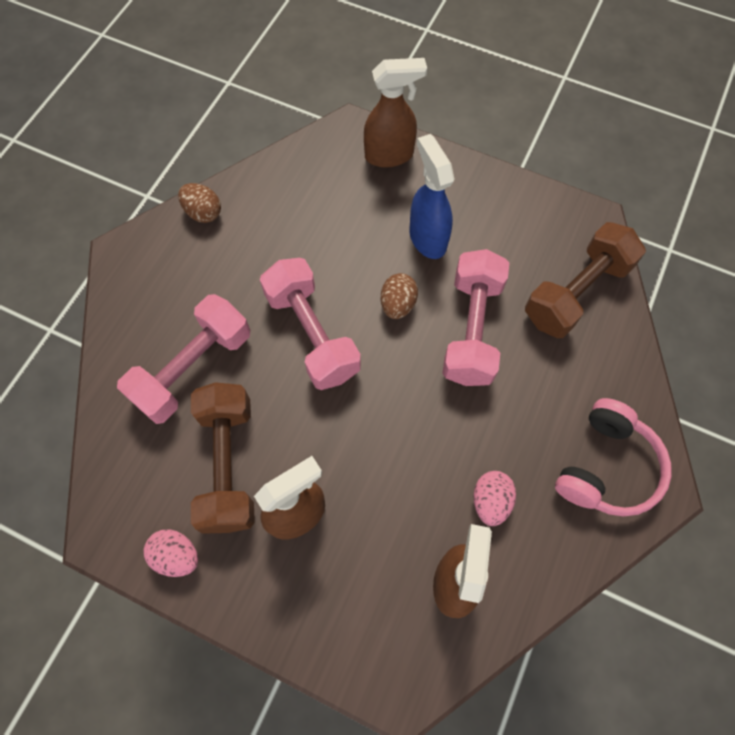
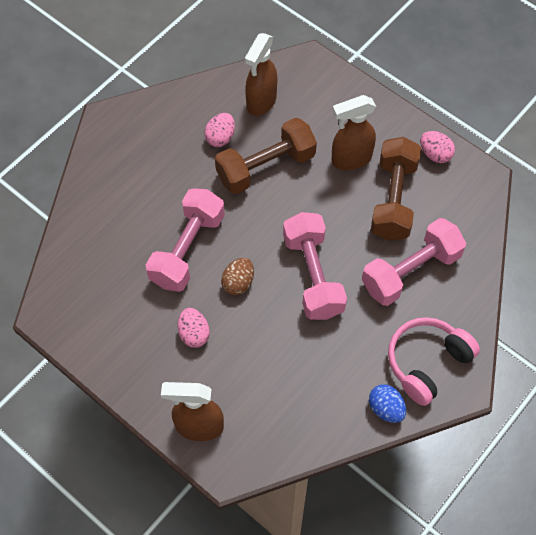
camera: 165 degrees left, 5 degrees down
brown egg [178,183,221,223] -> blue egg [369,384,406,423]
blue spray bottle [410,134,455,259] -> pink egg [178,308,210,348]
brown dumbbell [525,222,646,338] -> brown dumbbell moved to [215,118,317,194]
pink headphones [555,398,672,516] -> pink headphones moved to [388,317,480,406]

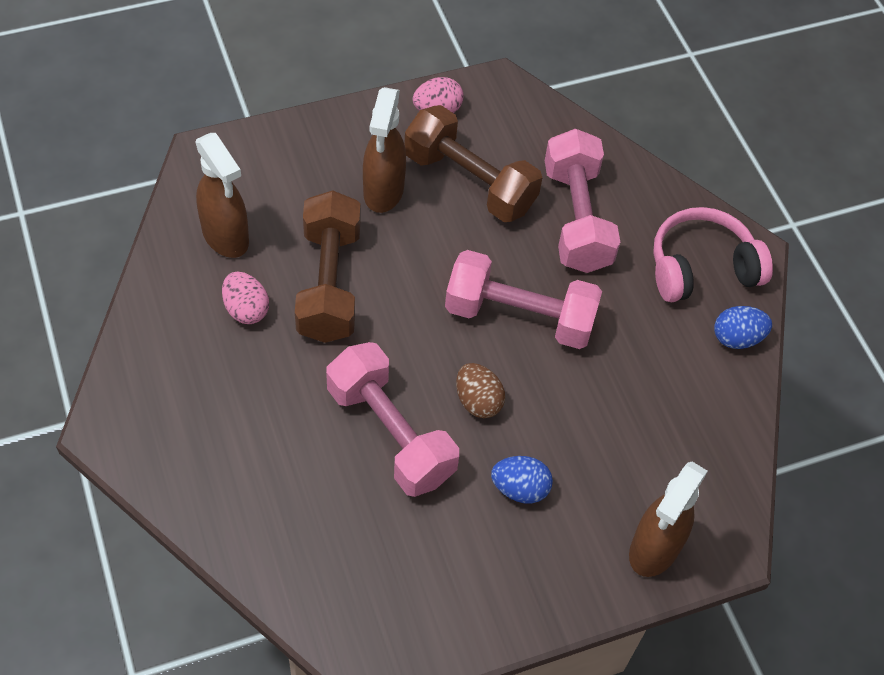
camera: 65 degrees left, 5 degrees down
pink egg [178,308,210,348] -> blue egg [491,456,553,503]
pink headphones [388,317,480,406] -> pink headphones turned 90 degrees clockwise [653,207,773,302]

